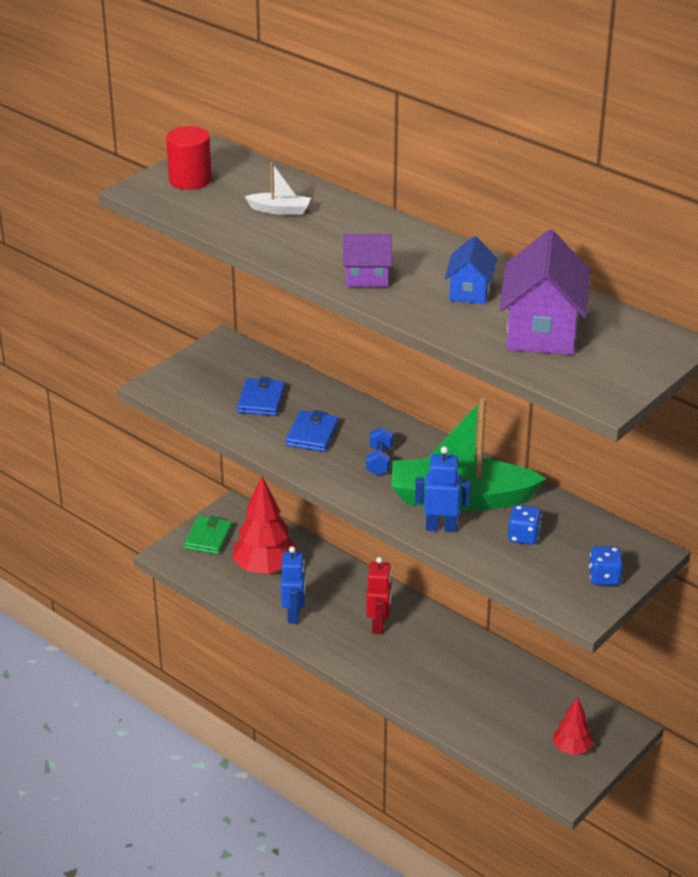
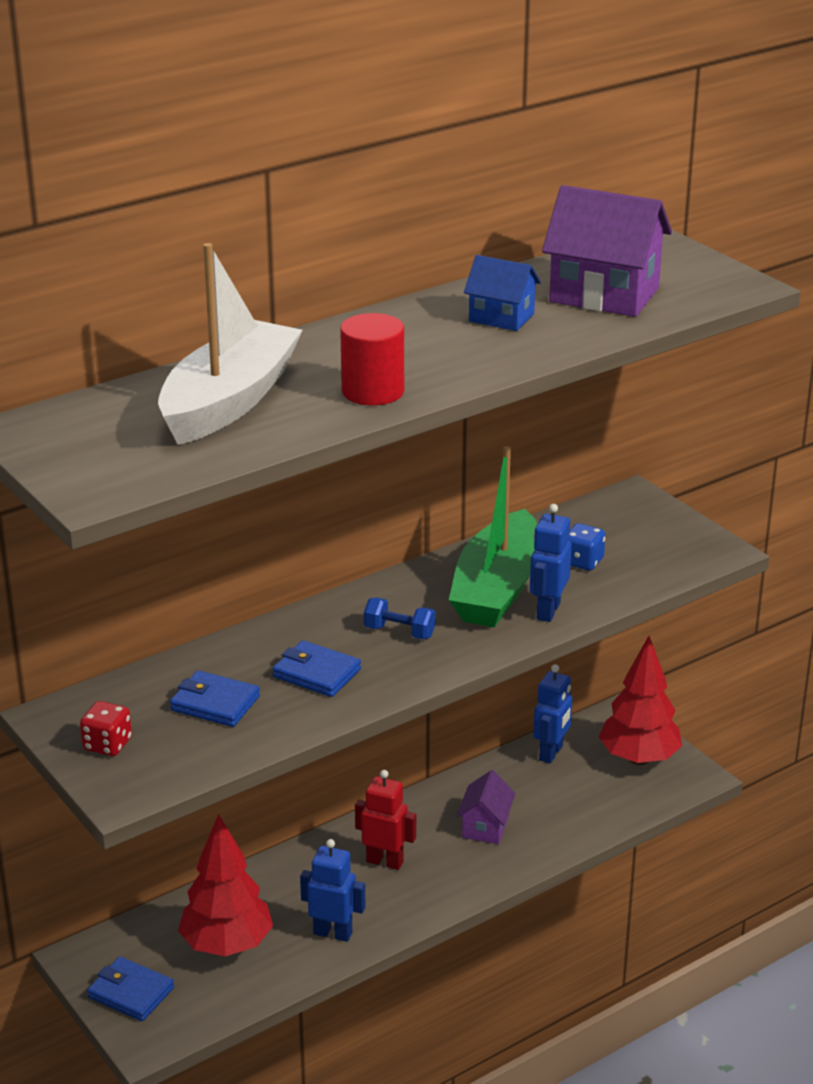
camera: 75 degrees left, 5 degrees down
red cylinder [166,126,212,190] -> red cylinder moved to [340,313,404,405]
green wallet [184,516,232,554] -> blue wallet [87,957,174,1021]
white boat [244,162,311,215] -> white boat [158,243,303,445], size x2.34
purple house [343,234,392,287] -> purple house moved to [456,770,515,844]
red tree [553,697,594,755] -> red tree [599,636,682,765], size x1.81
blue dice [589,546,623,586] -> none
none -> red dice [80,701,132,756]
none -> blue robot [533,664,572,764]

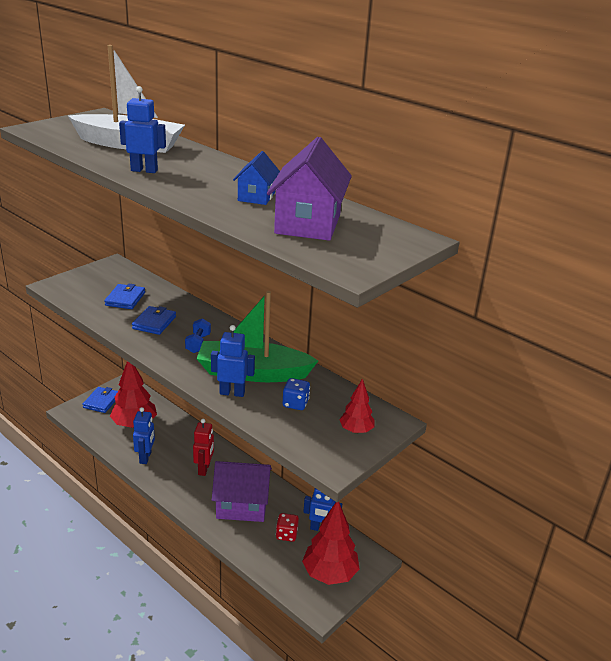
camera: 75 degrees right, 0 degrees up
red dice [80,701,132,756] -> red dice moved to [276,513,299,542]
red cylinder [340,313,404,405] -> blue robot [119,86,166,173]
purple house [456,770,515,844] -> purple house [212,461,272,522], size x1.77
none -> red tree [339,379,375,434]

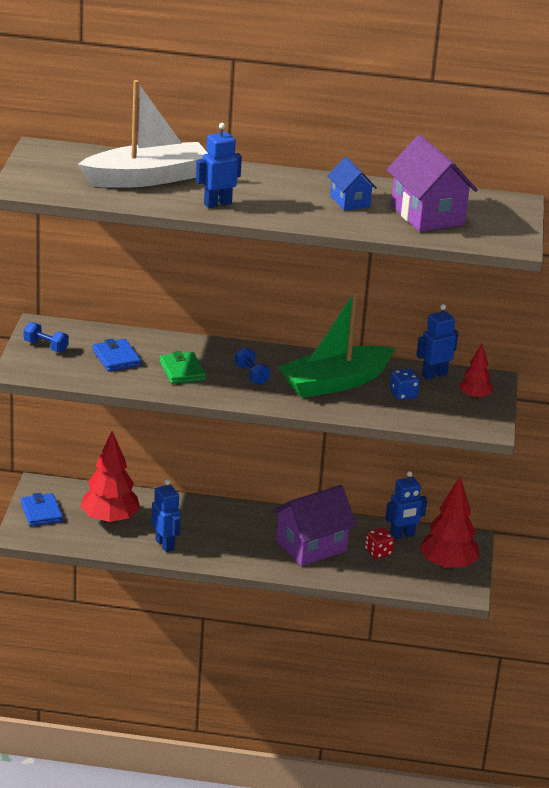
camera: 35 degrees left, 0 degrees up
blue wallet [132,306,176,335] -> green wallet [160,351,206,384]
red robot [193,419,214,476] -> none
blue robot [211,325,255,397] -> blue robot moved to [416,304,458,380]
none -> blue dumbbell [24,322,69,352]

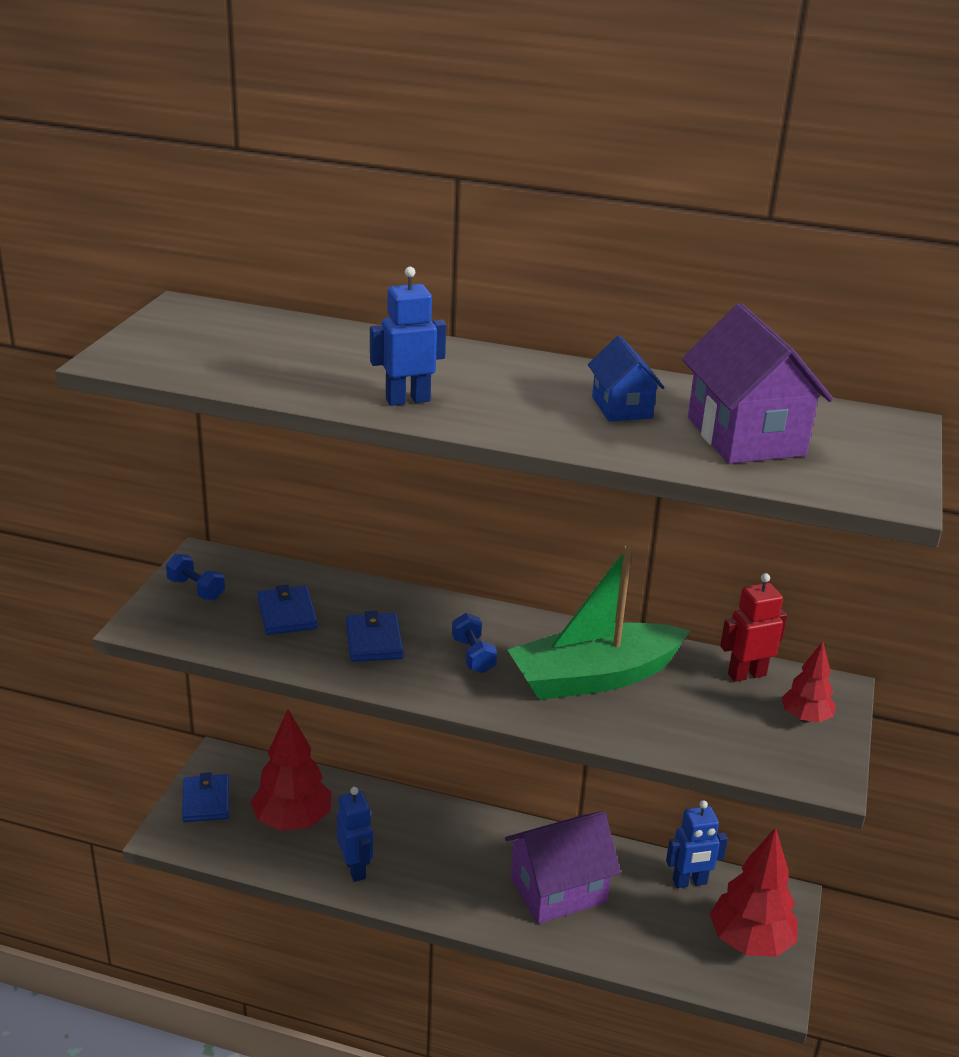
camera: 10 degrees right, 0 degrees up
white boat [78,80,208,188] -> none
green wallet [160,351,206,384] -> blue wallet [346,611,404,662]
red dice [365,527,394,559] -> none
blue dice [389,368,420,400] -> none
blue robot [416,304,458,380] -> red robot [720,573,787,682]

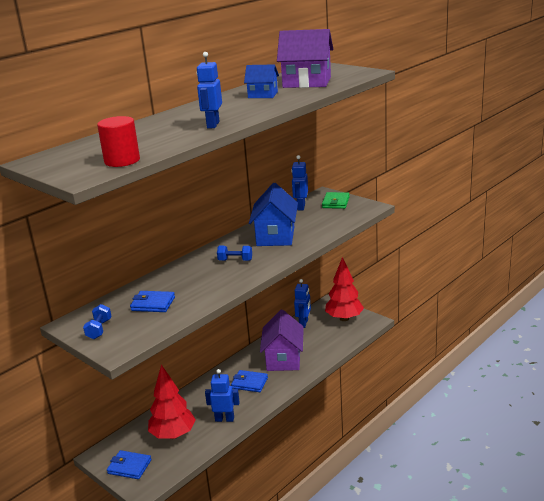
camera: 60 degrees left, 5 degrees down
blue dumbbell [166,554,225,600] -> blue dumbbell turned 60 degrees counterclockwise [83,304,111,339]
blue wallet [346,611,404,662] -> blue wallet moved to [231,370,268,392]
green boat [508,545,691,700] -> blue house [249,183,298,246]
red robot [720,573,787,682] -> blue robot [291,155,308,210]
red tree [781,641,836,723] -> green wallet [322,192,350,209]
none -> red cylinder [97,116,140,167]

